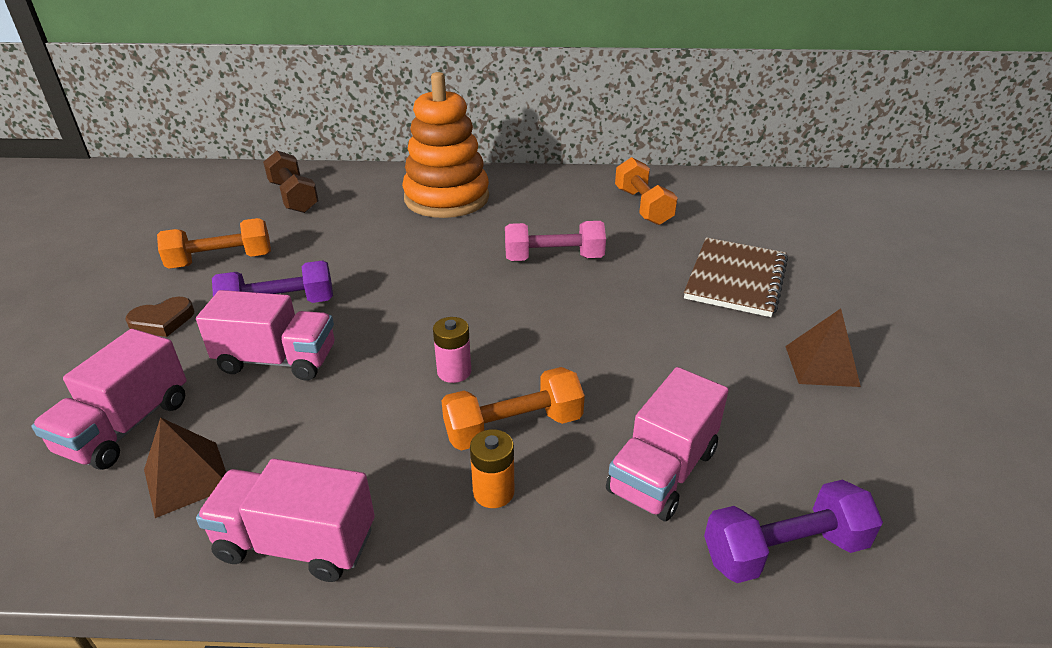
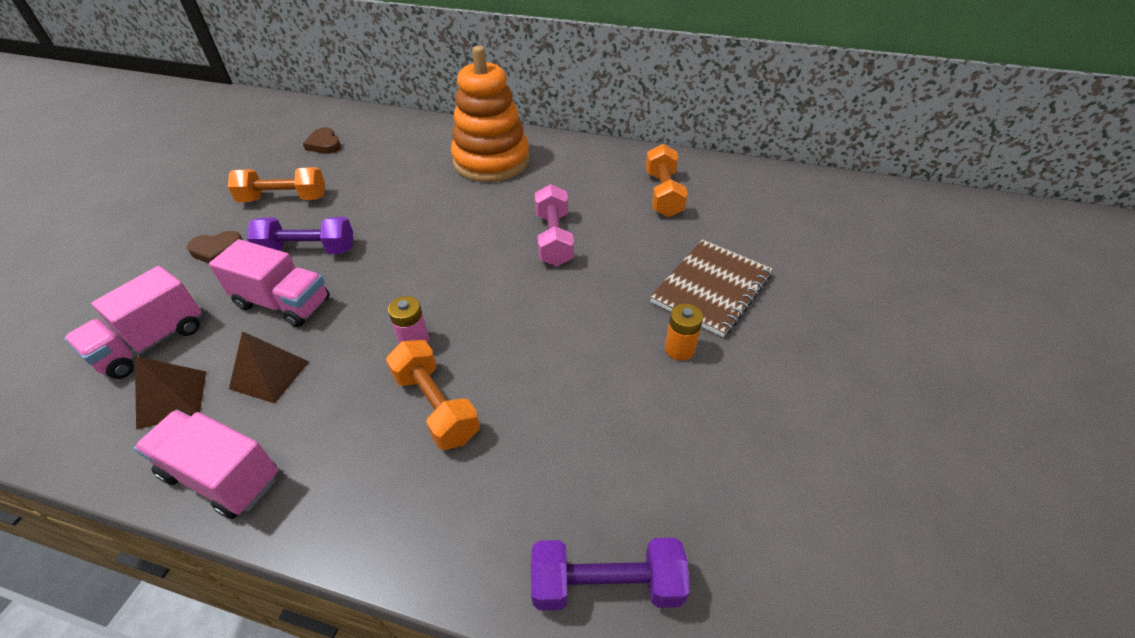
camera: 15 degrees right, 10 degrees up
brown dumbbell [263,151,319,213] -> none
orange dumbbell [441,367,585,451] -> orange dumbbell turned 60 degrees clockwise [386,340,480,450]
orange battery [470,429,514,508] -> orange battery moved to [665,304,703,361]
pink dumbbell [505,221,606,261] -> pink dumbbell turned 75 degrees clockwise [535,184,574,266]
pink truck [606,367,729,522] -> none
brown pyramid [785,309,861,387] -> brown pyramid moved to [229,331,309,404]
none -> brown heart [303,127,341,154]

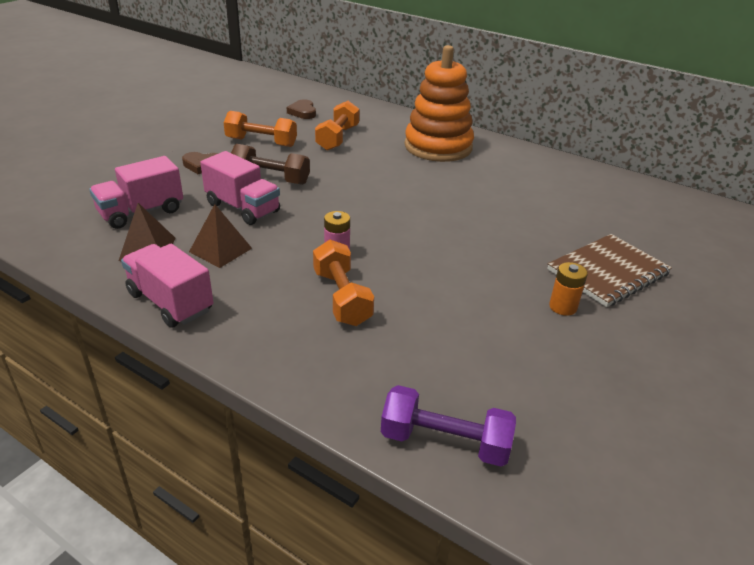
camera: 15 degrees right, 10 degrees down
purple dumbbell [247,217,353,254] -> brown dumbbell [231,144,310,185]
pink dumbbell [535,184,574,266] -> none
orange dumbbell [646,144,688,217] -> orange dumbbell moved to [315,101,359,151]

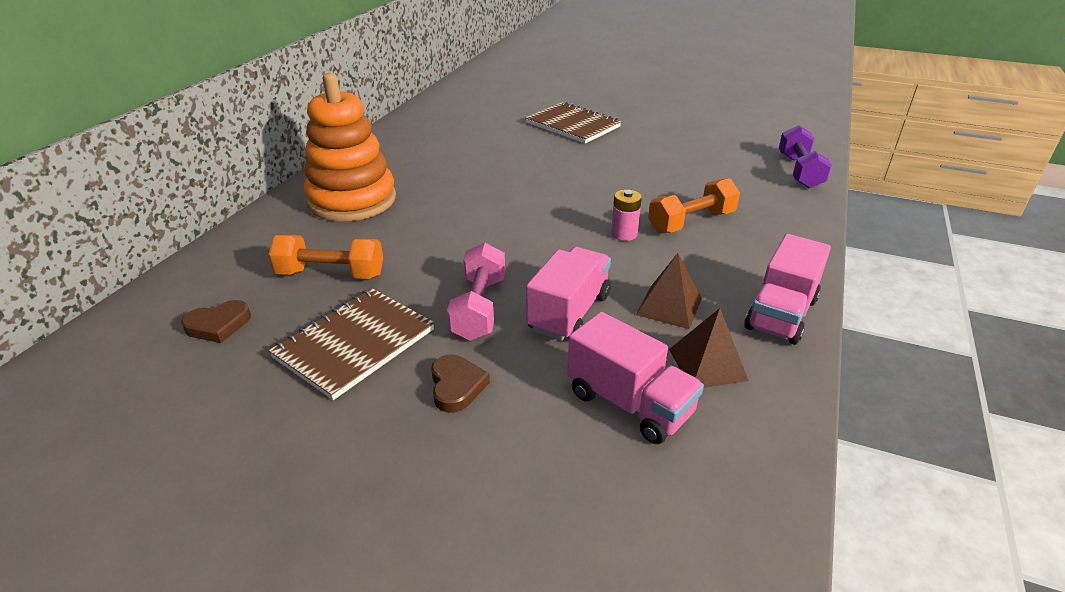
camera: 100 degrees left, 0 degrees up
orange dumbbell [223,111,297,147] -> brown notebook [269,288,434,400]
brown dumbbell [231,144,310,185] -> pink dumbbell [447,242,505,341]
orange battery [549,262,588,316] -> none

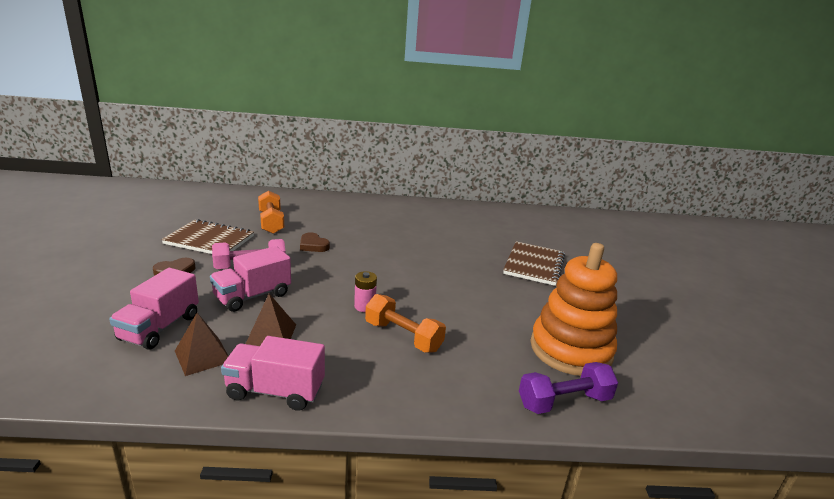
camera: 65 degrees right, 10 degrees down
brown heart [181,300,251,343] -> brown heart moved to [300,232,330,252]
orange stacking toy [304,73,396,221] -> orange stacking toy moved to [530,243,617,376]
pink truck [526,247,611,341] -> pink truck turned 135 degrees clockwise [210,246,291,312]

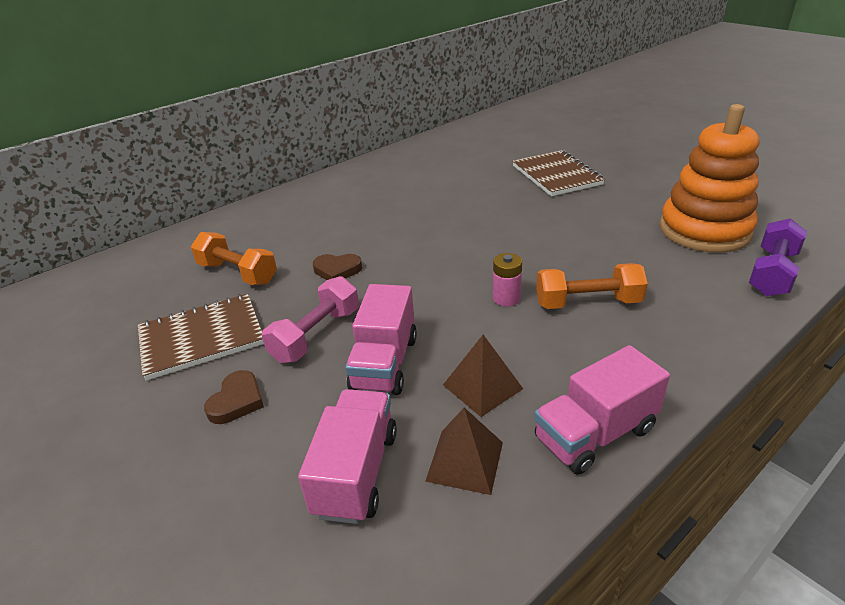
camera: 35 degrees left, 10 degrees up
pink truck [109,268,199,350] -> pink truck turned 150 degrees counterclockwise [298,389,397,524]

